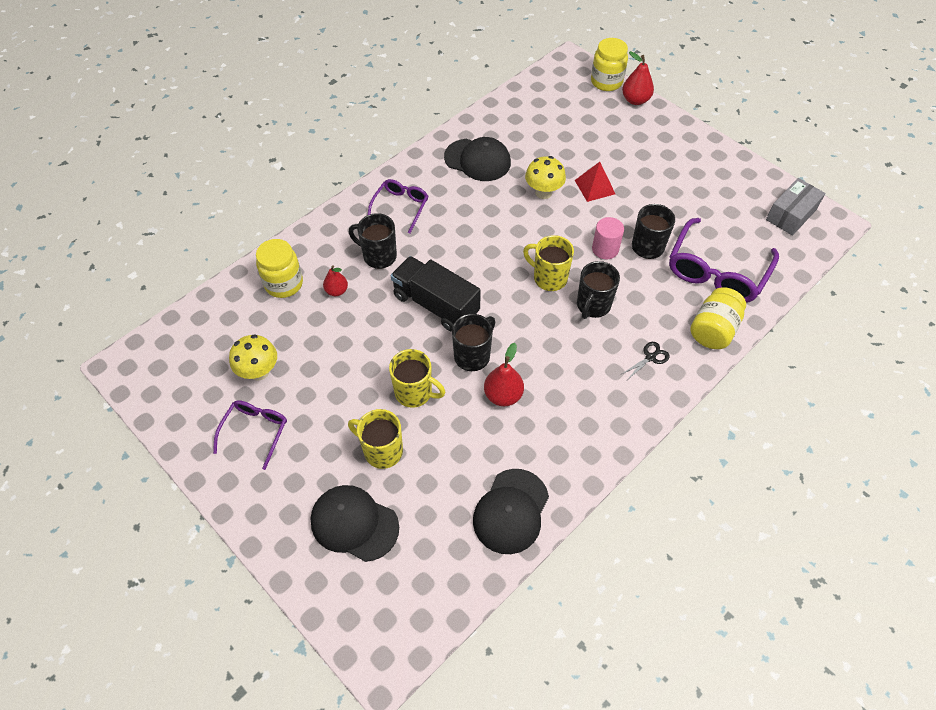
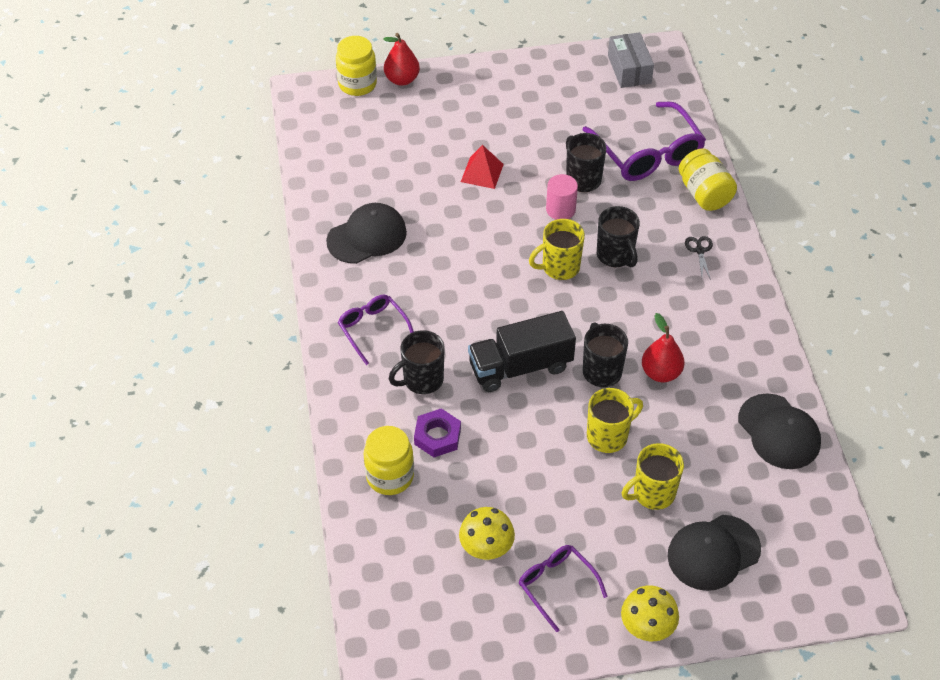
camera: 55 degrees left, 5 degrees down
red pear [323,265,348,296] -> purple nut [414,408,461,457]
yellow mushroom [525,156,566,199] -> yellow mushroom moved to [621,585,679,641]

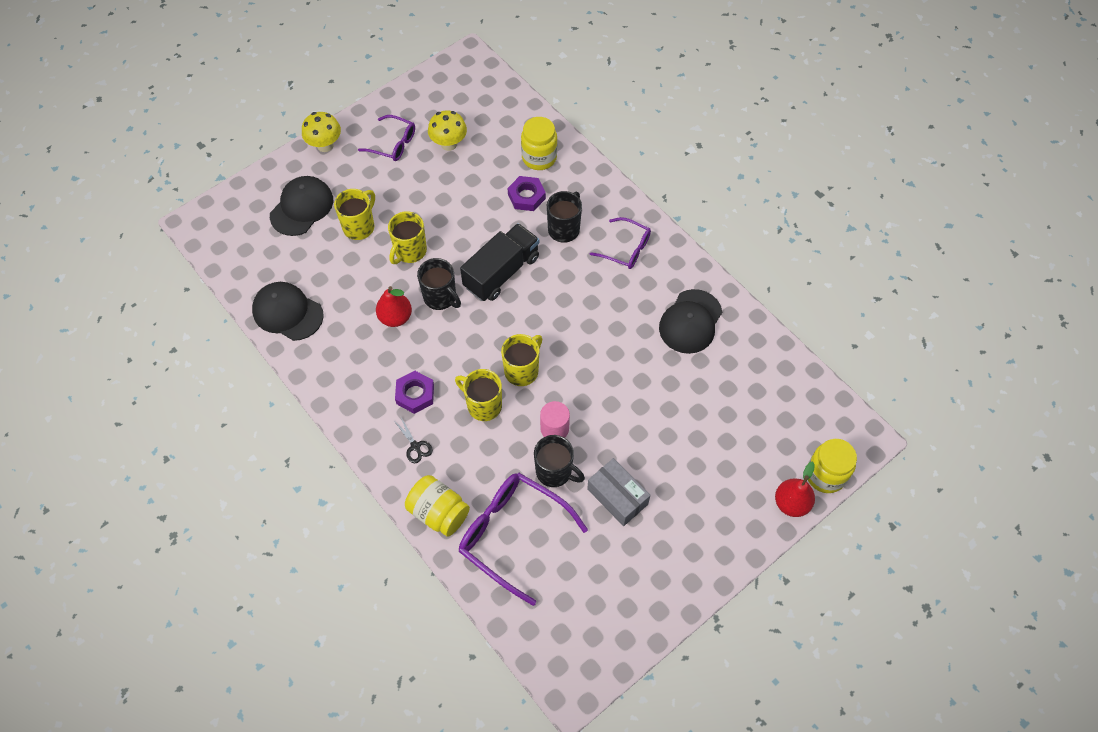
camera: 150 degrees right, 10 degrees up
red pyramid [461,145,504,189] -> none
black mug [597,206,640,267] -> yellow mug [455,369,502,421]
grey box [608,32,654,88] -> grey box moved to [587,458,650,526]
none -> purple nut [395,371,434,414]

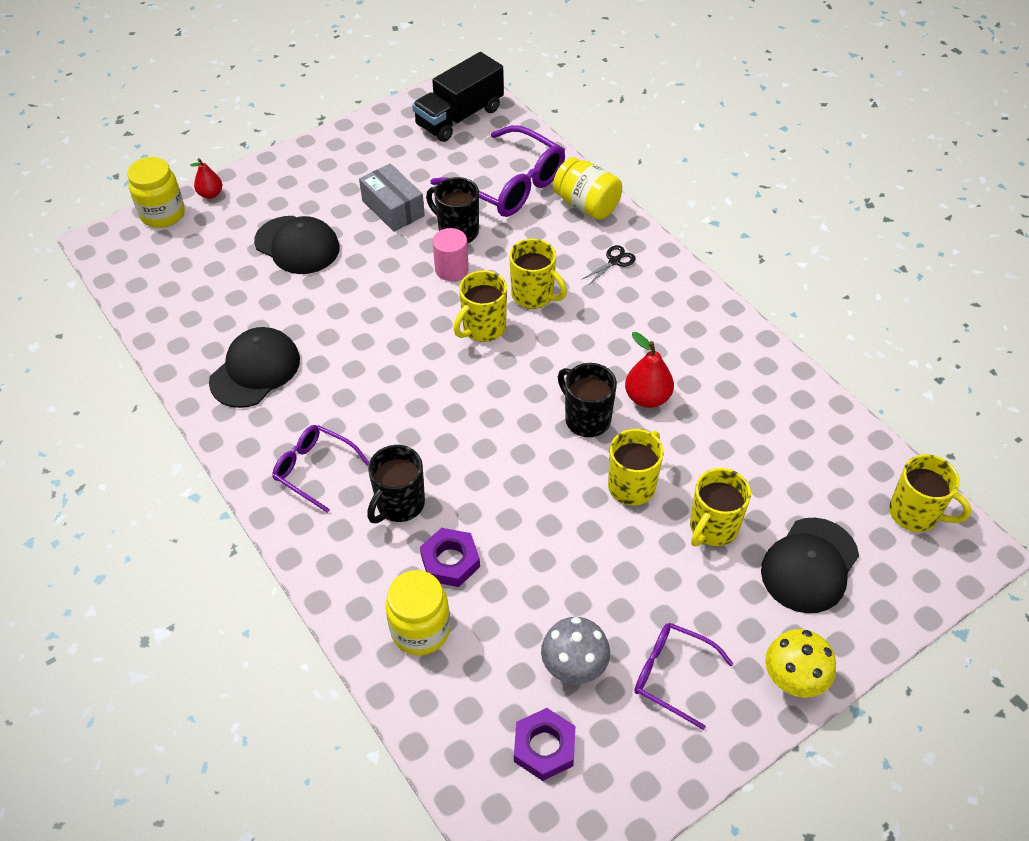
camera: 175 degrees left, 10 degrees down
black cap [252,282,324,341] -> black cap moved to [254,216,340,274]
black scissors [394,417,433,463] -> black scissors turned 75 degrees clockwise [583,245,636,285]
purple nut [395,371,434,414] -> purple nut moved to [514,708,575,781]
yellow mushroom [428,110,467,151] -> grey mushroom [541,617,610,684]
black truck [460,223,539,301] -> black truck moved to [412,52,504,142]
red pear [775,462,815,517] -> red pear [190,158,222,199], size x0.66
none -> yellow mug [889,454,971,532]

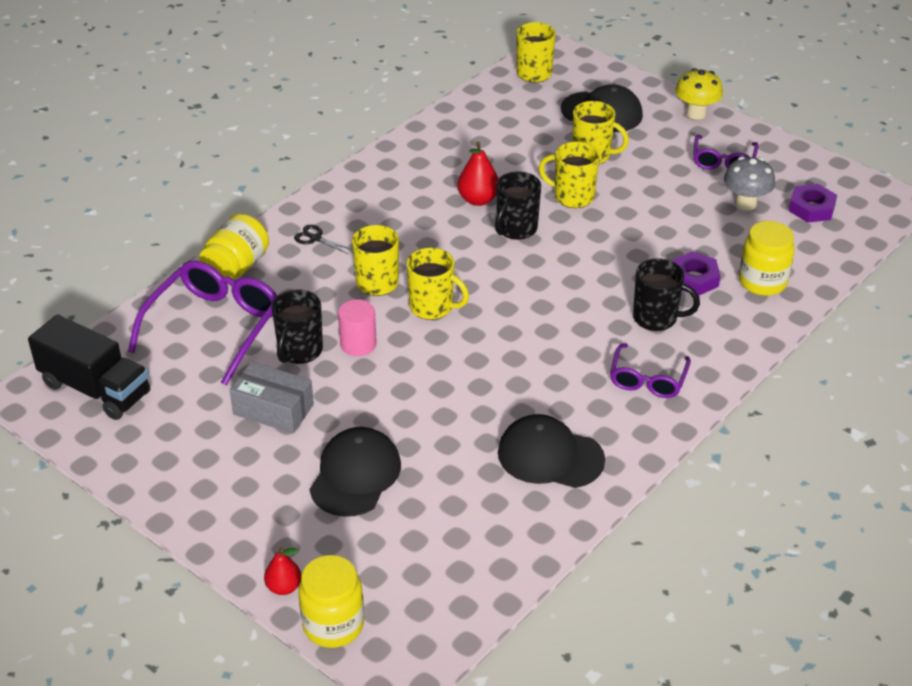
camera: 105 degrees left, 10 degrees down
grey box [359,164,425,232] -> grey box turned 75 degrees clockwise [230,362,314,434]

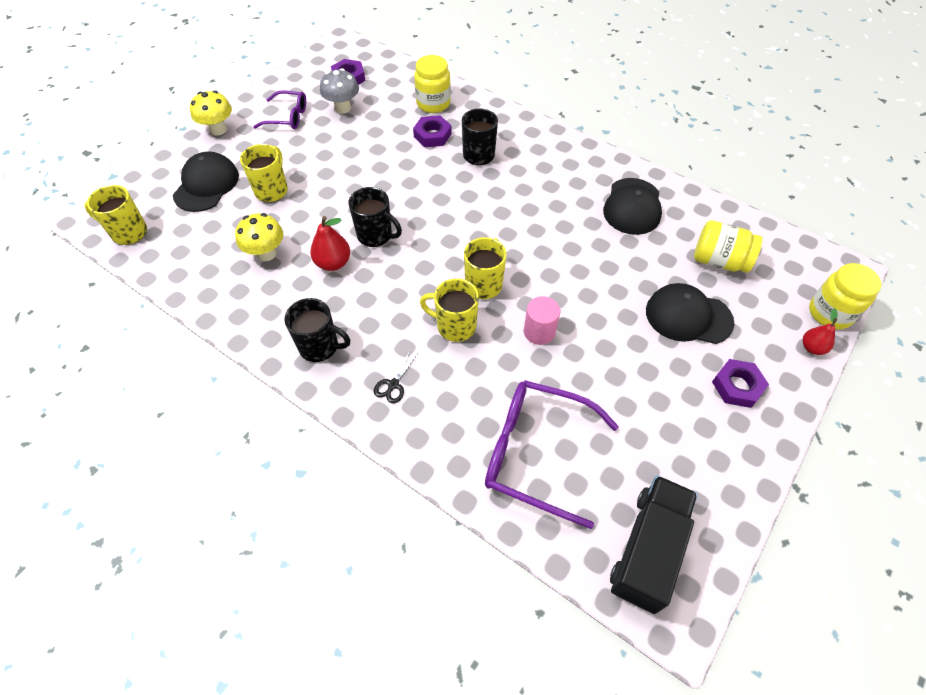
camera: 95 degrees left, 15 degrees up
yellow jar [199,213,269,280] -> yellow jar moved to [694,220,762,273]
grey box [230,362,314,434] -> none
black mug [271,290,323,364] -> black mug moved to [284,298,350,362]
yellow mug [539,142,599,208] -> none
purple glasses [610,343,691,398] -> none
none -> yellow mushroom [235,213,283,261]
none -> purple nut [712,359,769,408]

